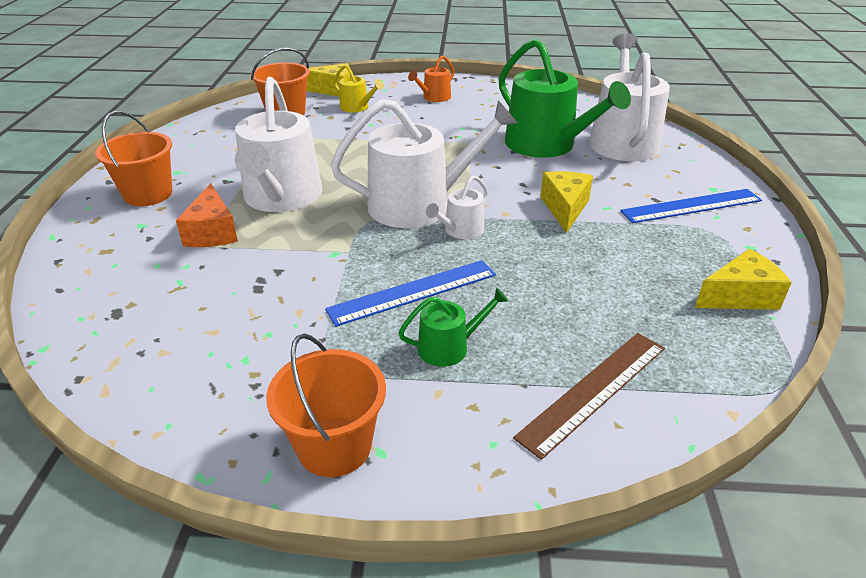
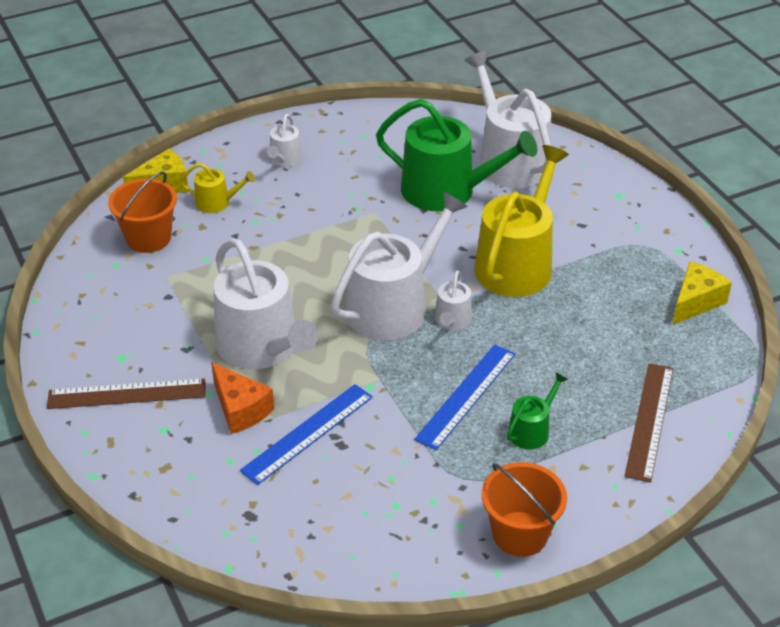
camera: 30 degrees left, 5 degrees up
orange bucket [95,111,172,206] -> brown ruler [47,378,205,409]
orange watering can [408,55,455,102] -> white watering can [267,114,302,167]
yellow cheese [540,171,593,233] -> yellow watering can [474,145,569,297]
blue ruler [620,189,762,223] -> blue ruler moved to [240,384,373,485]

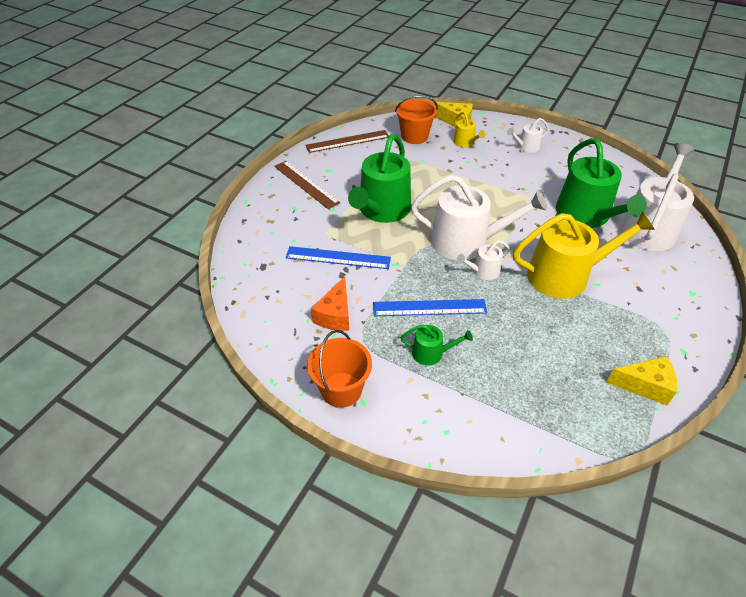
camera: 55 degrees right, 5 degrees up
orange cheese [211,362,274,434] -> orange cheese moved to [311,277,349,331]
white watering can [214,238,318,369] -> green watering can [348,134,411,223]
brown ruler [624,363,673,483] -> brown ruler moved to [305,130,389,153]

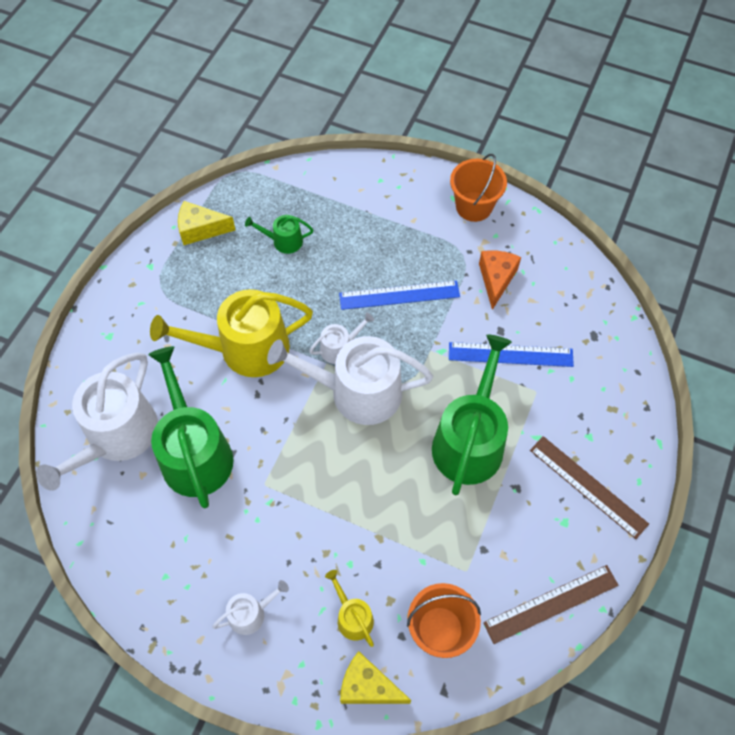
camera: 175 degrees right, 15 degrees up
green watering can [401,325,473,365] -> green watering can moved to [245,215,314,254]

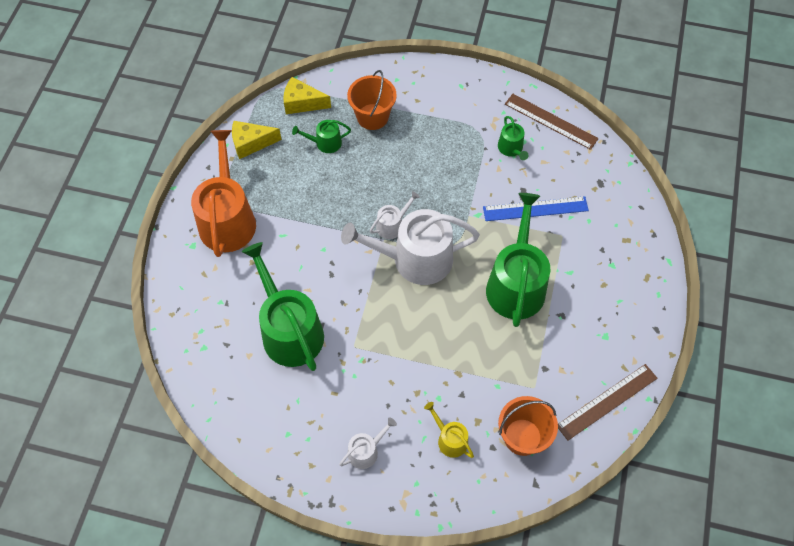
camera: 10 degrees left, 0 degrees up
white watering can [36,353,158,491] -> none
yellow watering can [150,289,313,377] -> none
blue ruler [339,280,460,310] -> none
yellow cheese [340,651,412,704] -> yellow cheese moved to [283,77,331,114]
orange bucket [450,154,507,222] -> orange bucket moved to [347,70,397,130]
orange cheese [479,250,521,310] -> green watering can [498,116,528,160]
brown ruler [530,436,649,539] -> brown ruler moved to [505,94,599,150]
none -> orange watering can [191,130,256,257]

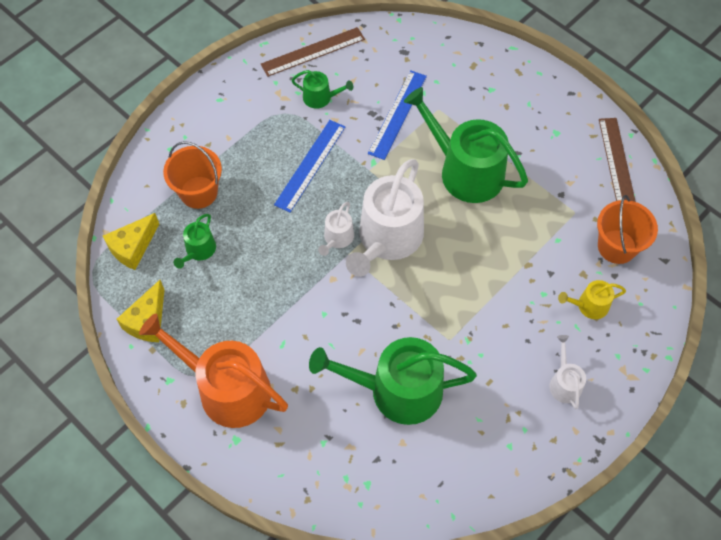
camera: 60 degrees left, 0 degrees up
white watering can [370,191,420,239] -> white watering can turned 150 degrees counterclockwise [318,202,354,256]
none -> blue ruler [274,120,345,213]

